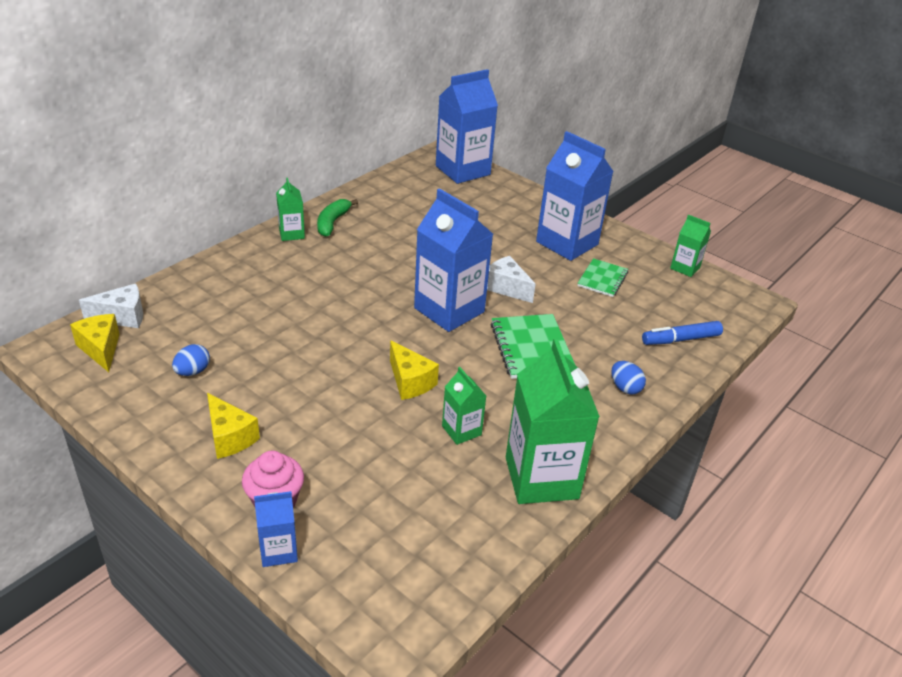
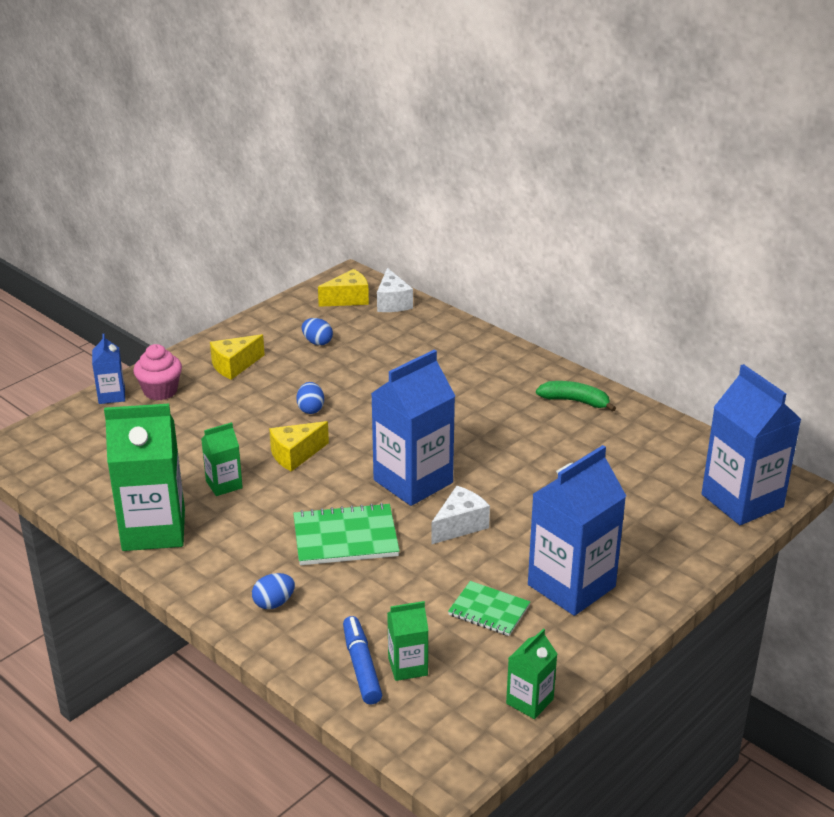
camera: 95 degrees right, 5 degrees down
green carton [276,178,305,241] -> green carton moved to [387,601,429,681]
none -> blue egg [296,382,324,414]

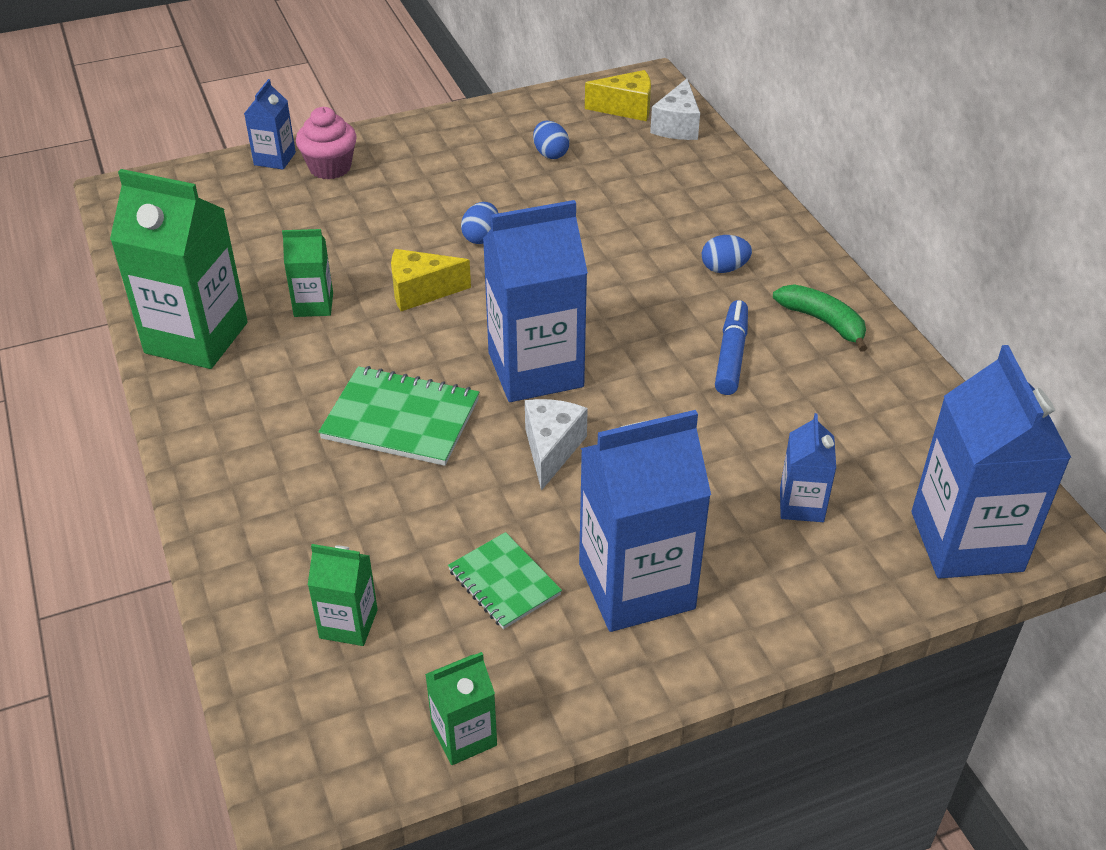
camera: 25 degrees right, 10 degrees up
yellow cheese [210,334,265,380] -> none
blue egg [252,573,295,609] -> blue egg moved to [702,235,752,273]
blue marker [343,616,382,704] -> blue marker moved to [715,300,748,395]
white cheese [431,486,490,545] -> white cheese turned 60 degrees counterclockwise [525,399,588,491]
none -> blue carton [780,413,836,522]

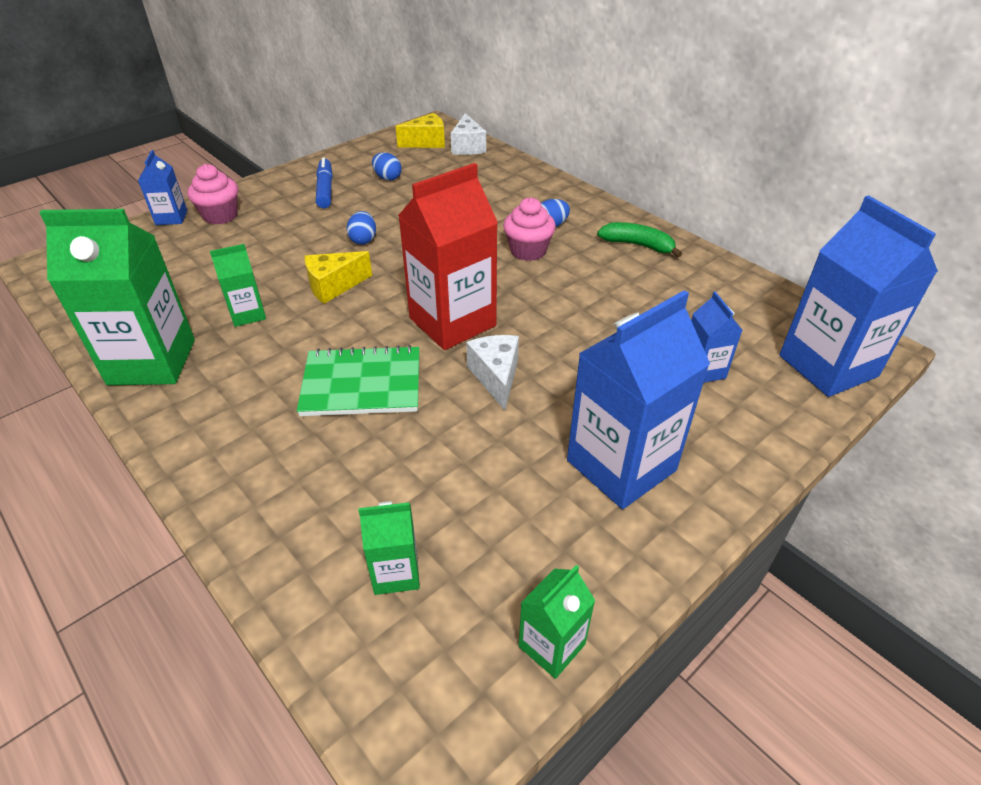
camera: 20 degrees left, 0 degrees up
green notebook [448,532,562,629] -> none
blue carton [483,200,588,402] -> red carton [398,163,498,350]
blue marker [715,300,748,395] -> blue marker moved to [316,157,333,208]
none -> pink cupcake [503,197,556,261]

